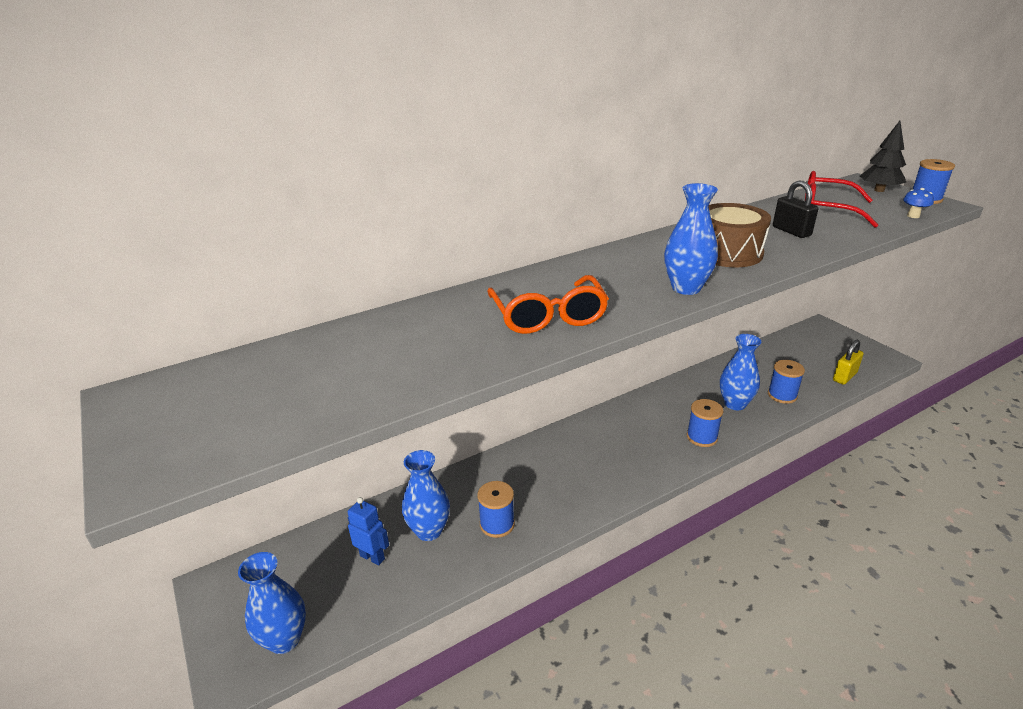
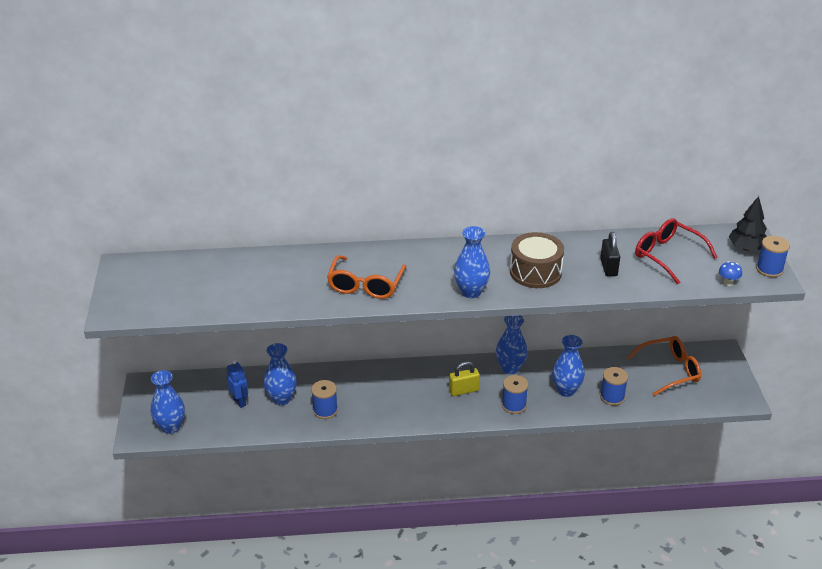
camera: 25 degrees right, 5 degrees up
yellow padlock [833,340,864,385] -> yellow padlock moved to [449,361,480,396]
none -> blue vase [496,315,528,374]
none -> orange glasses [627,336,701,396]

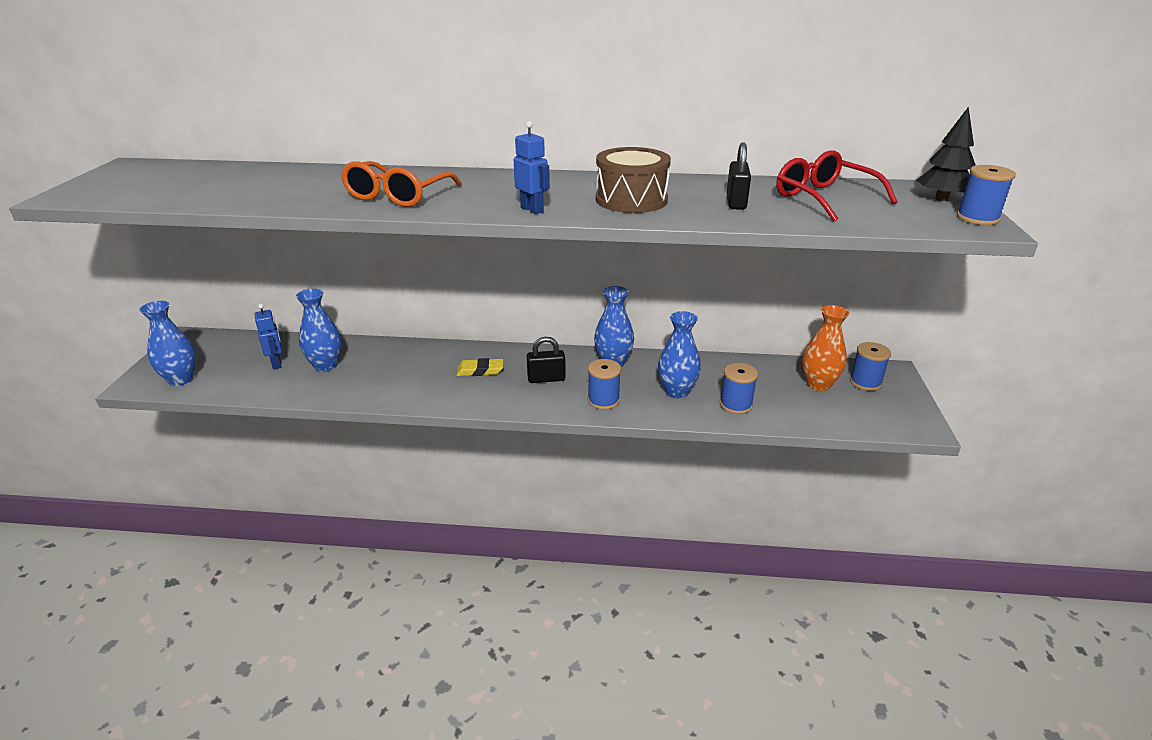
camera: 10 degrees right, 5 degrees down
blue spool [311,380,338,419] -> blue spool moved to [850,342,891,391]
yellow padlock [449,361,480,396] -> black padlock [527,337,566,383]
blue vase [454,226,490,298] -> blue robot [514,121,550,214]
orange glasses [627,336,701,396] -> orange vase [802,305,849,391]
blue mushroom [719,261,742,286] -> none
none -> yellow eraser [456,358,503,376]

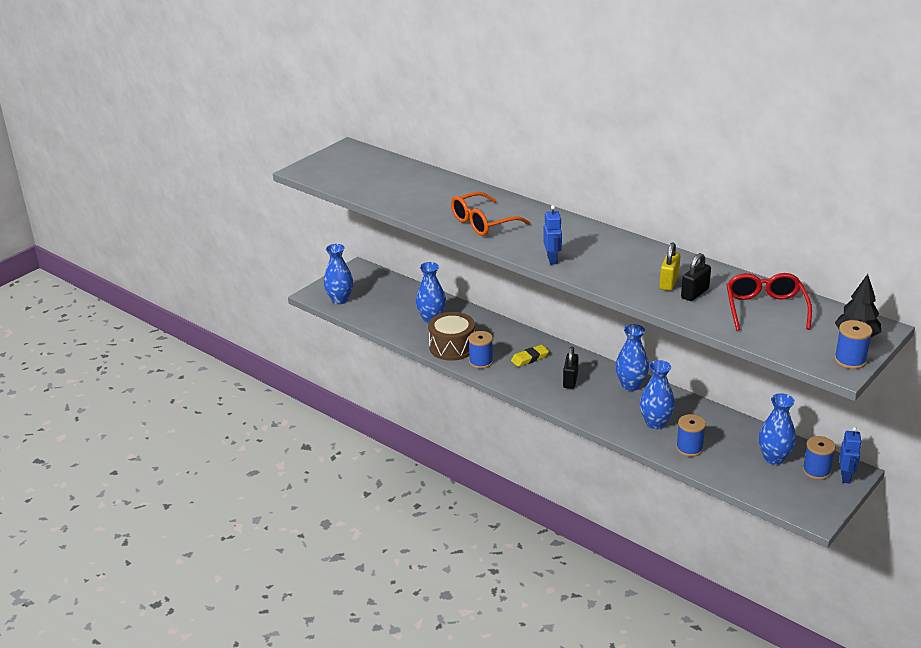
camera: 35 degrees right, 0 degrees up
blue robot [254,304,282,369] -> blue robot moved to [839,427,862,483]
yellow eraser [456,358,503,376] -> yellow eraser turned 60 degrees counterclockwise [511,345,549,367]
black padlock [527,337,566,383] -> black padlock turned 75 degrees clockwise [563,347,579,389]
blue spool [588,359,621,410] -> blue spool moved to [468,331,493,369]
brown drum [596,147,671,213] -> brown drum moved to [428,312,475,361]
orange vase [802,305,849,391] -> blue vase [759,393,796,465]
none -> yellow padlock [659,242,680,291]

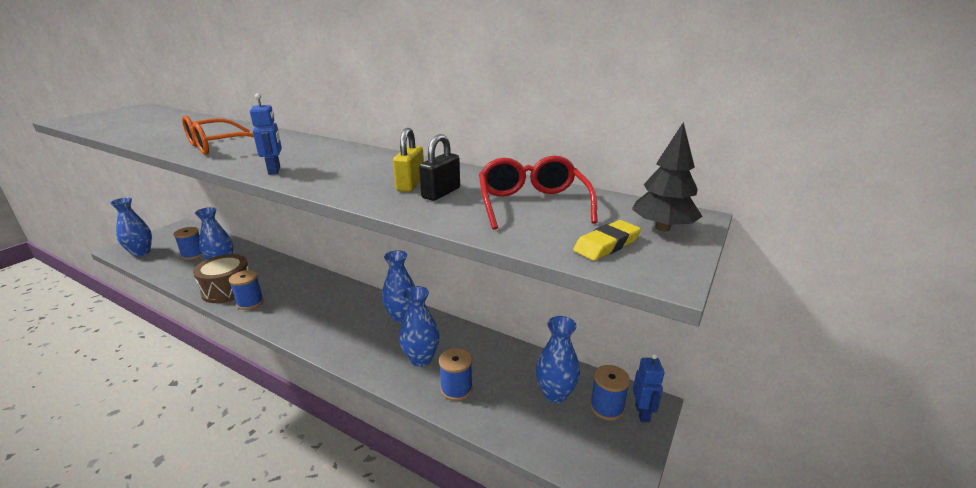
camera: 10 degrees left, 5 degrees down
yellow eraser [511,345,549,367] -> yellow eraser moved to [573,220,641,261]
black padlock [563,347,579,389] -> none
blue spool [834,320,872,369] -> blue spool moved to [173,227,202,260]

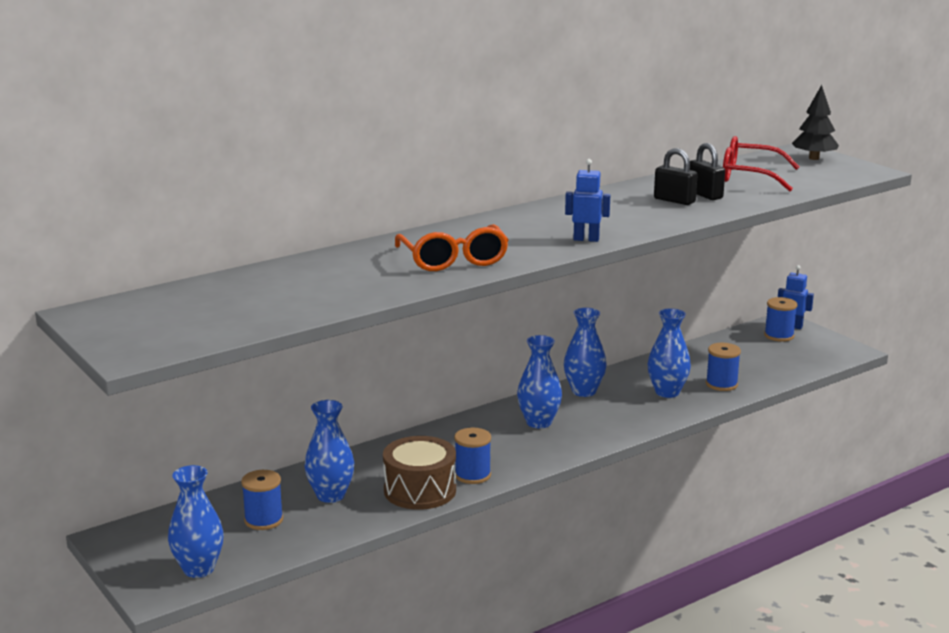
camera: 65 degrees left, 5 degrees down
yellow padlock [393,128,424,192] -> black padlock [654,148,698,205]
blue vase [536,316,580,403] -> blue vase moved to [517,335,562,429]
yellow eraser [573,220,641,261] -> none

